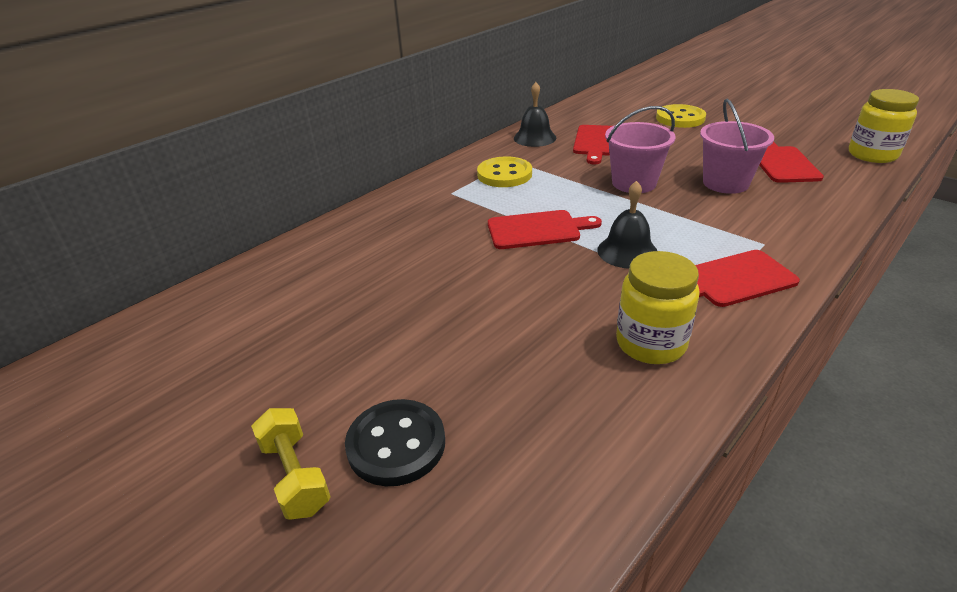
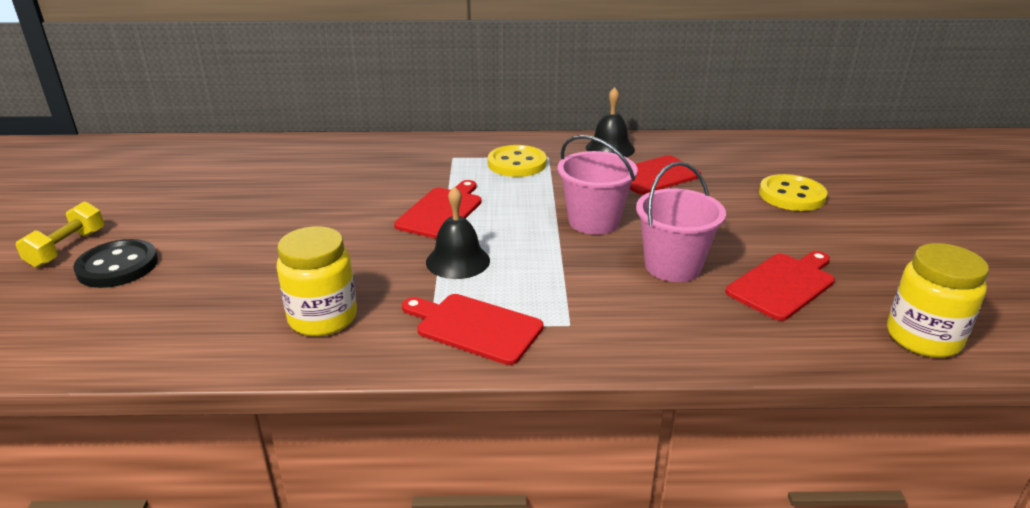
camera: 45 degrees right, 5 degrees down
red cutting board [488,210,602,249] -> red cutting board turned 105 degrees counterclockwise [394,180,482,239]

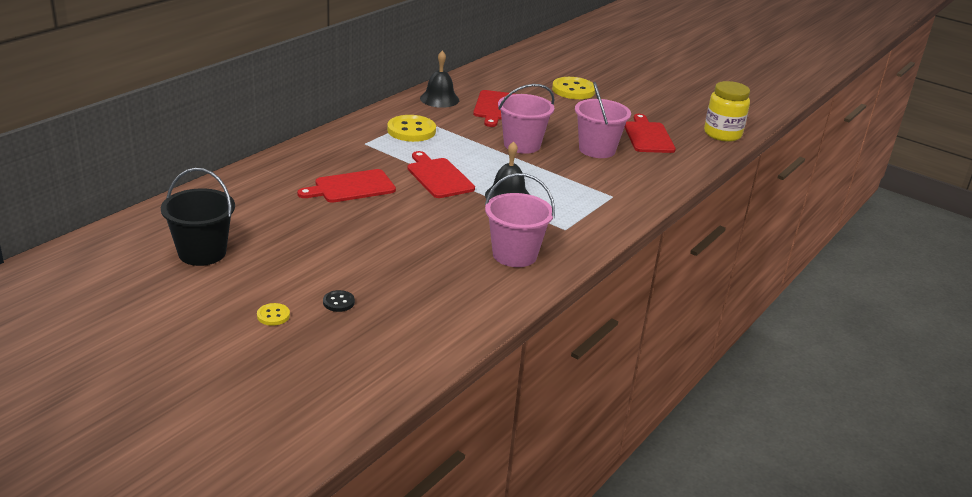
camera: 55 degrees left, 0 degrees up
yellow dumbbell [16,201,104,268] -> yellow button [257,303,290,326]
black button [73,239,158,288] -> black button [323,290,355,312], size x0.48
yellow jar [276,226,357,336] -> pink bucket [485,173,555,267]
red cutting board [402,294,544,365] -> red cutting board moved to [297,169,396,203]
none -> black bucket [161,168,235,266]

